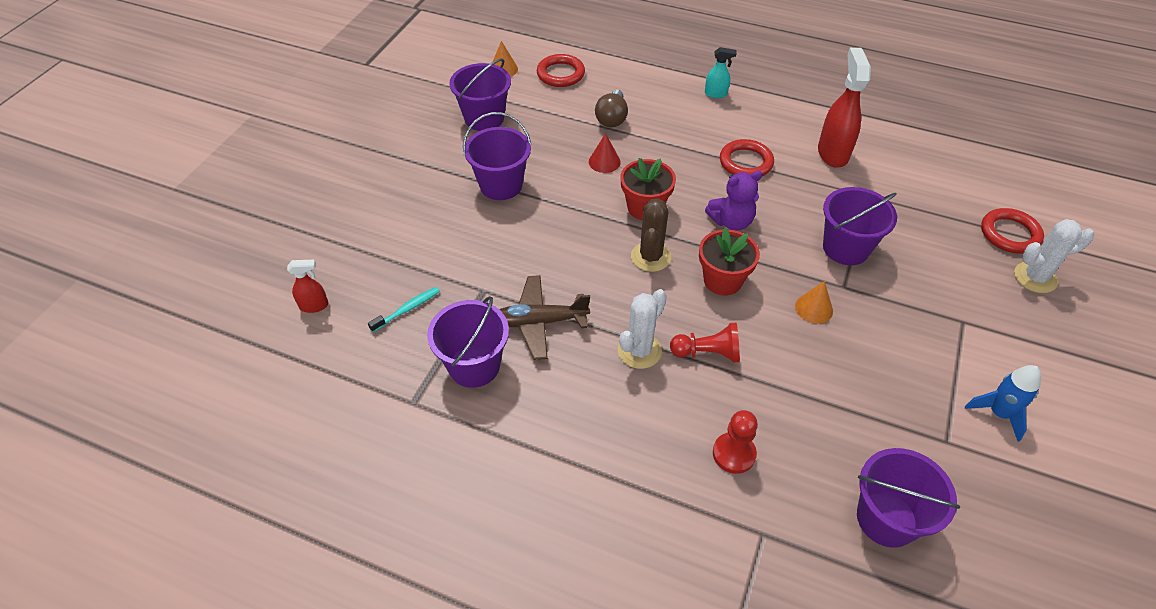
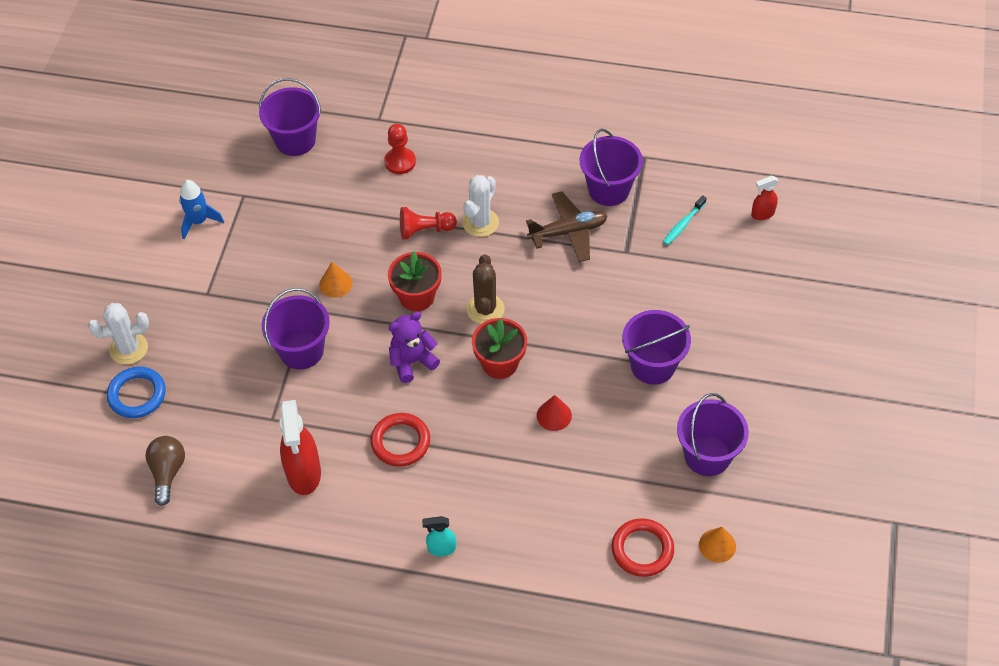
camera: 170 degrees right, 5 degrees up
brown light bulb [595,90,628,127] -> brown light bulb moved to [145,436,185,506]
red ring [981,208,1044,254] -> blue ring [107,367,166,418]

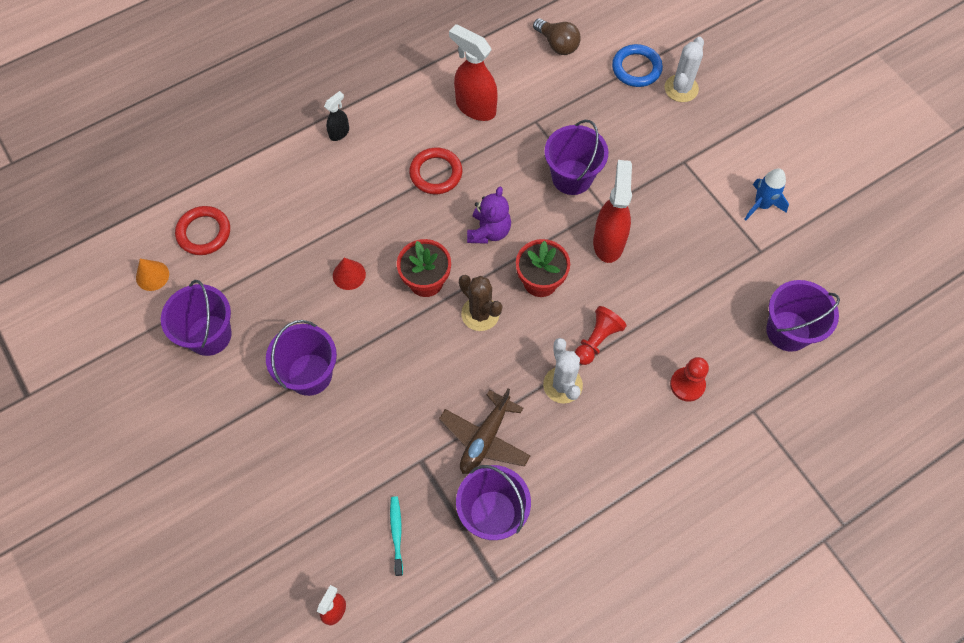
camera: 135 degrees right, 10 degrees up
orange cone [319,262,352,298] -> red spray bottle [593,160,632,263]
turquoise spray bottle [422,516,456,556] -> black spray bottle [324,91,349,141]

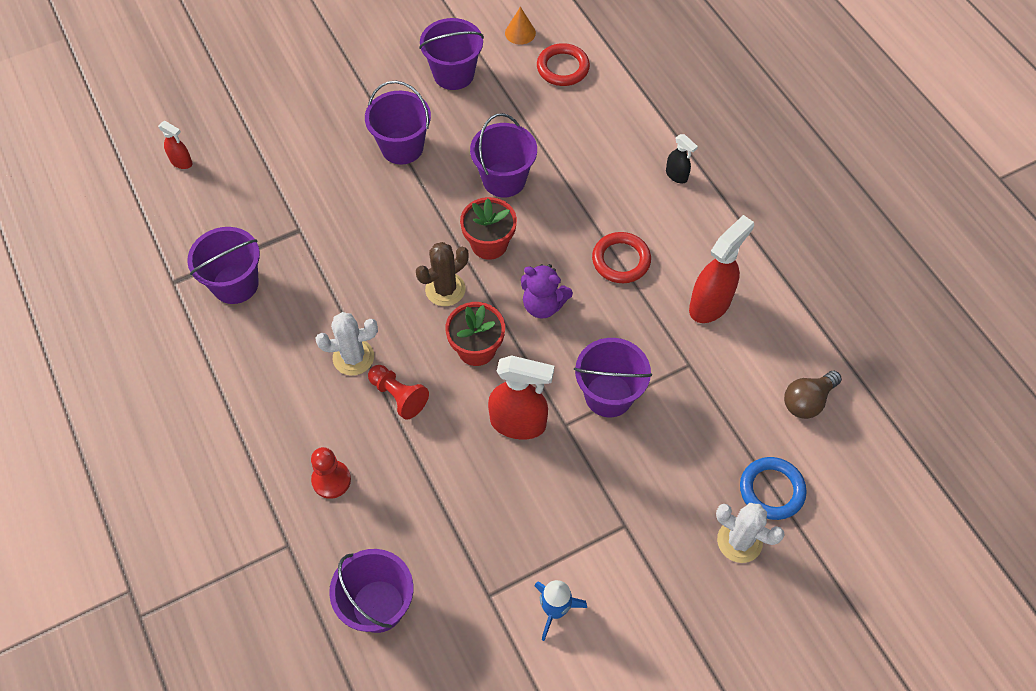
camera: 95 degrees right, 5 degrees down
red cone [333,258,366,290] -> purple bucket [470,113,537,197]
turquoise toothbrush [390,496,403,576] -> none
brown plane [439,388,531,474] -> none

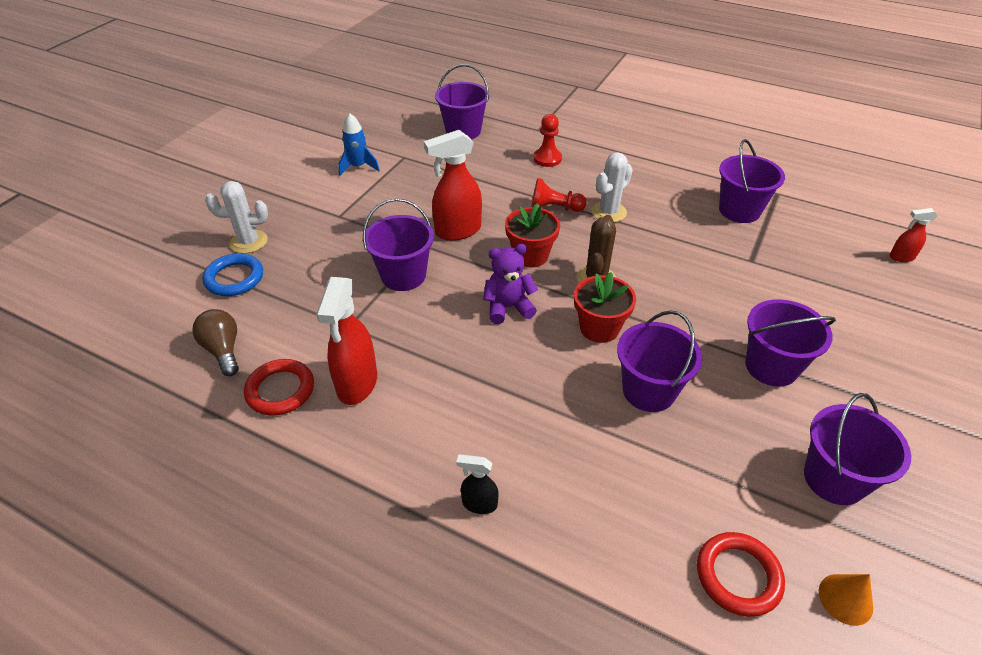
camera: 145 degrees right, 15 degrees down
red ring [592,232,651,283] -> red ring moved to [244,359,314,416]
brown light bulb [784,371,842,419] -> brown light bulb turned 45 degrees counterclockwise [192,309,239,376]

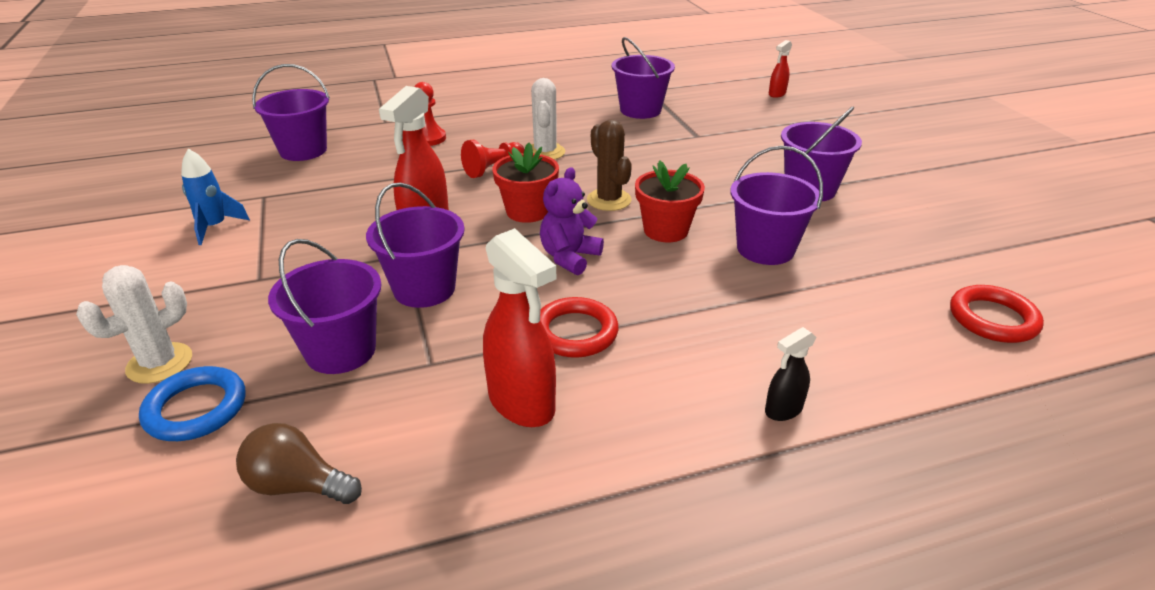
camera: 45 degrees left, 10 degrees down
red ring [244,359,314,416] -> red ring moved to [540,297,619,358]
purple bucket [804,393,911,505] -> purple bucket moved to [268,239,381,374]
orange cone [819,574,873,626] -> none

